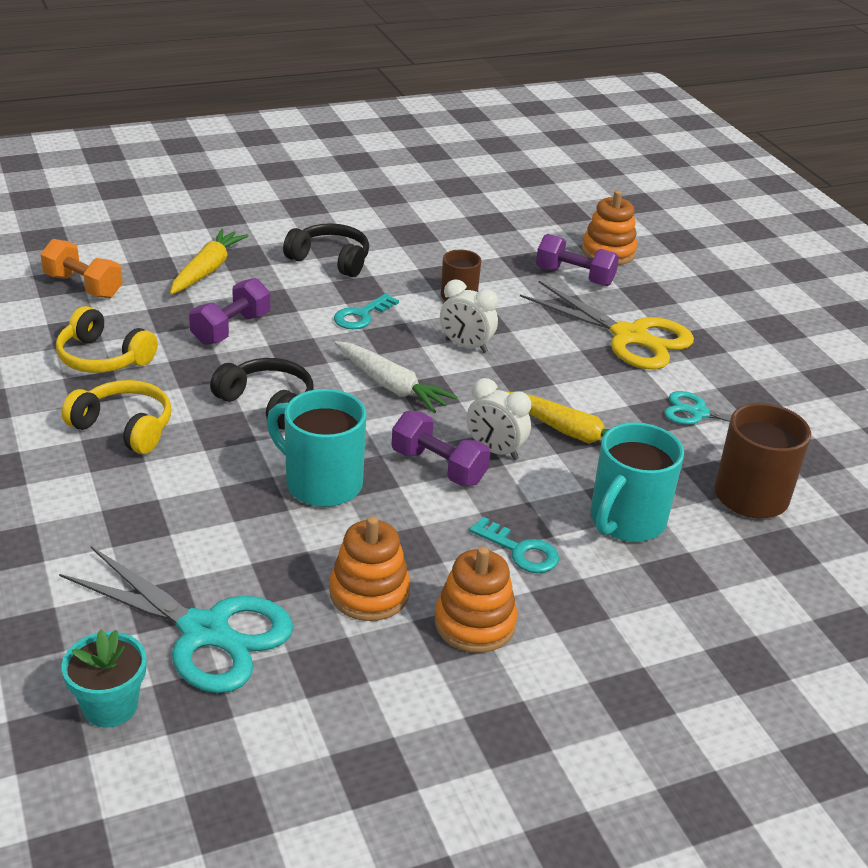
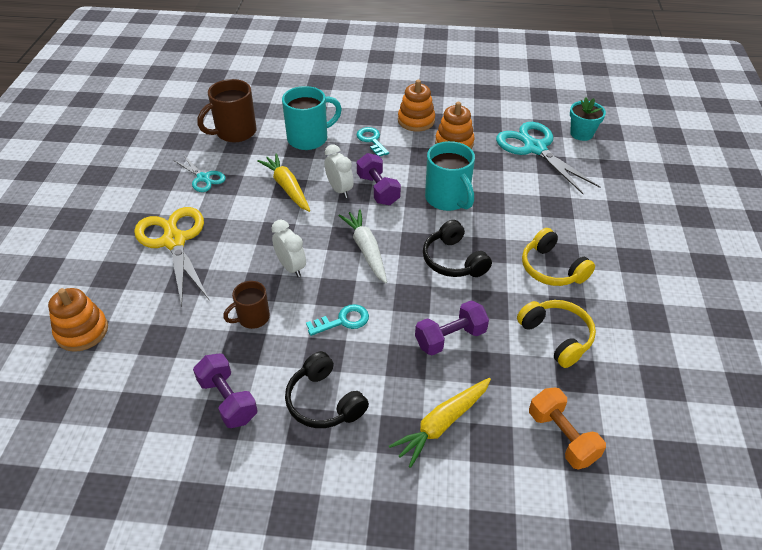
camera: 150 degrees left, 10 degrees up
purple dumbbell [536,234,619,286] -> purple dumbbell moved to [193,354,258,428]

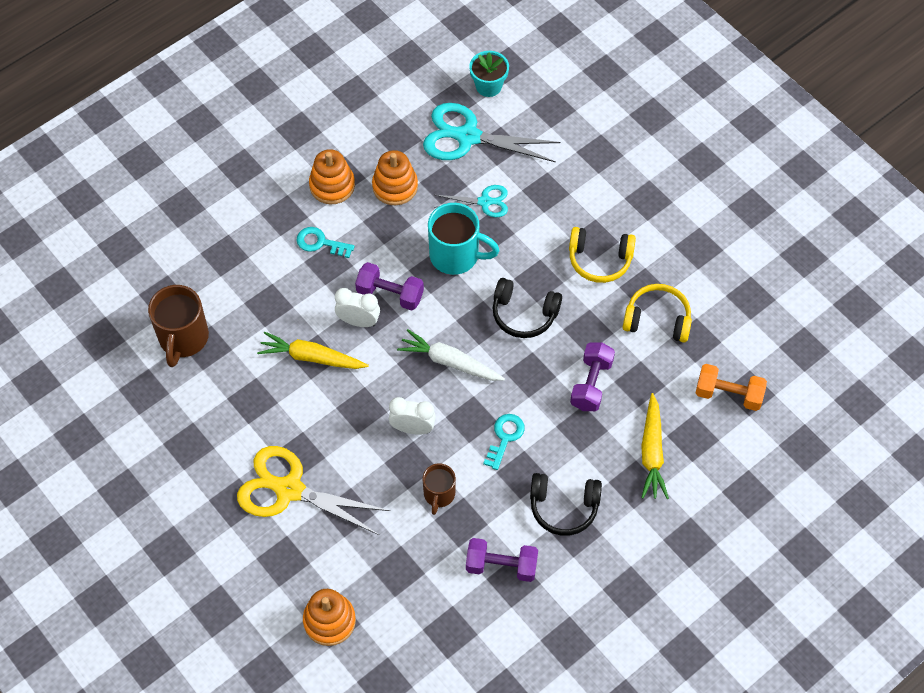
camera: 45 degrees left, 15 degrees up
turquoise scissors [173,154,226,192] -> turquoise scissors moved to [434,185,508,217]
turquoise mug [282,86,342,150] -> none

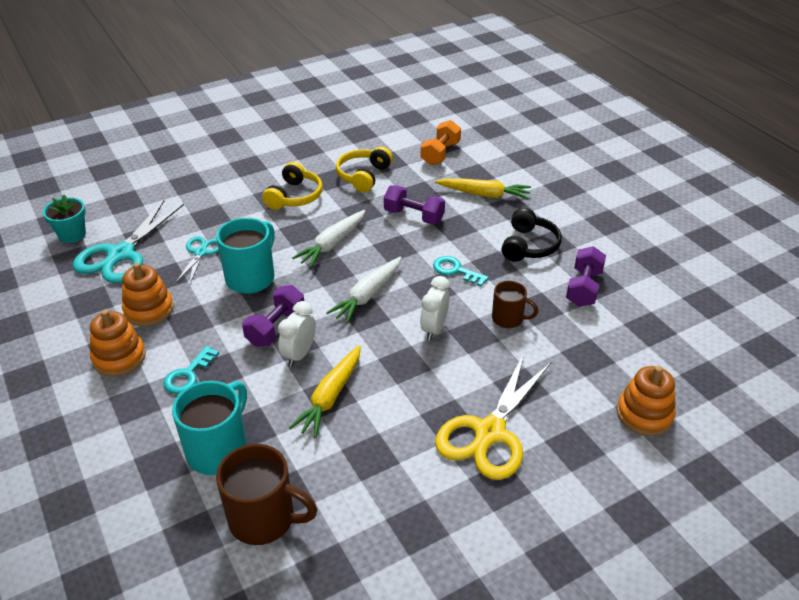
camera: 80 degrees left, 20 degrees down
black headphones [493,278,562,338] -> white carrot [292,210,366,267]
none -> turquoise mug [172,381,247,475]

